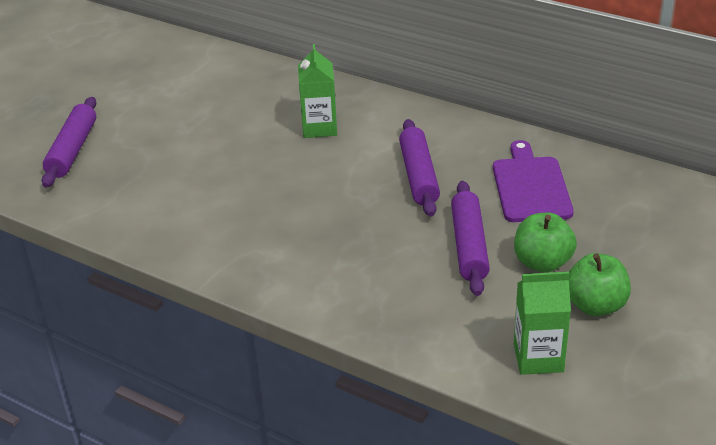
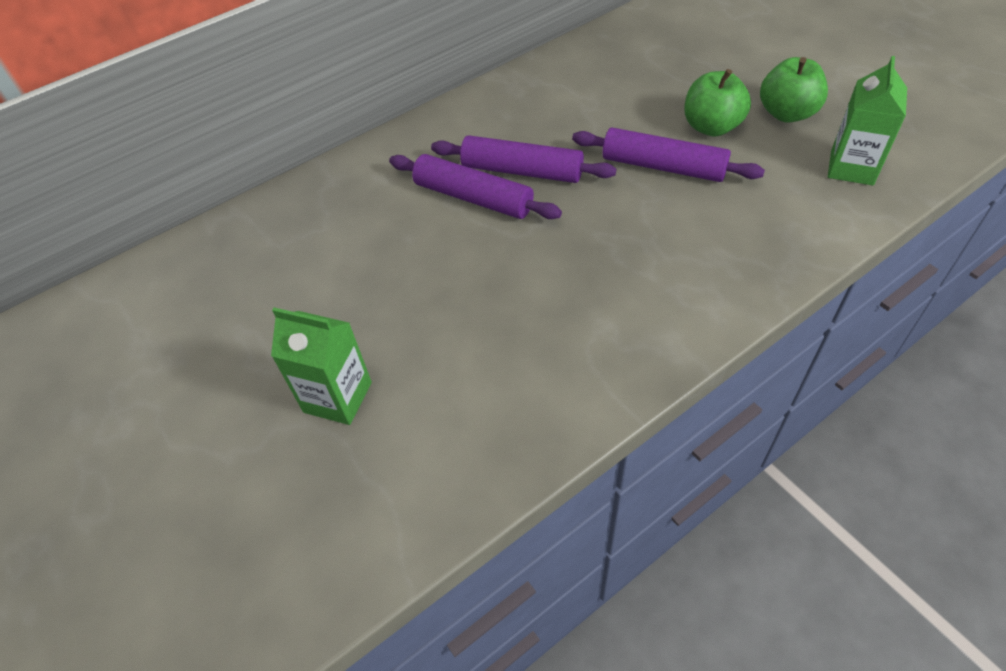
camera: 65 degrees left, 15 degrees up
purple rolling pin [42,97,96,187] -> purple rolling pin moved to [389,154,562,219]
green carton [298,44,337,138] -> green carton moved to [271,307,372,425]
purple cutting board [493,140,574,222] -> none

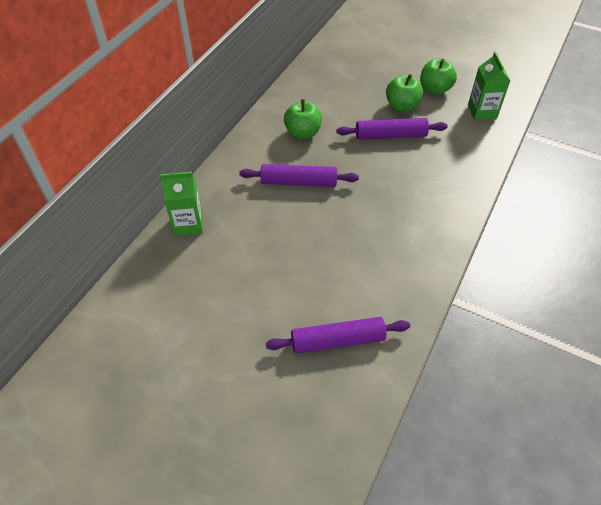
camera: 30 degrees left, 0 degrees up
green carton [271,307,372,425] -> green carton moved to [160,172,203,236]
purple rolling pin [431,135,617,183] -> purple rolling pin moved to [266,317,410,354]
none -> green apple [284,99,322,139]

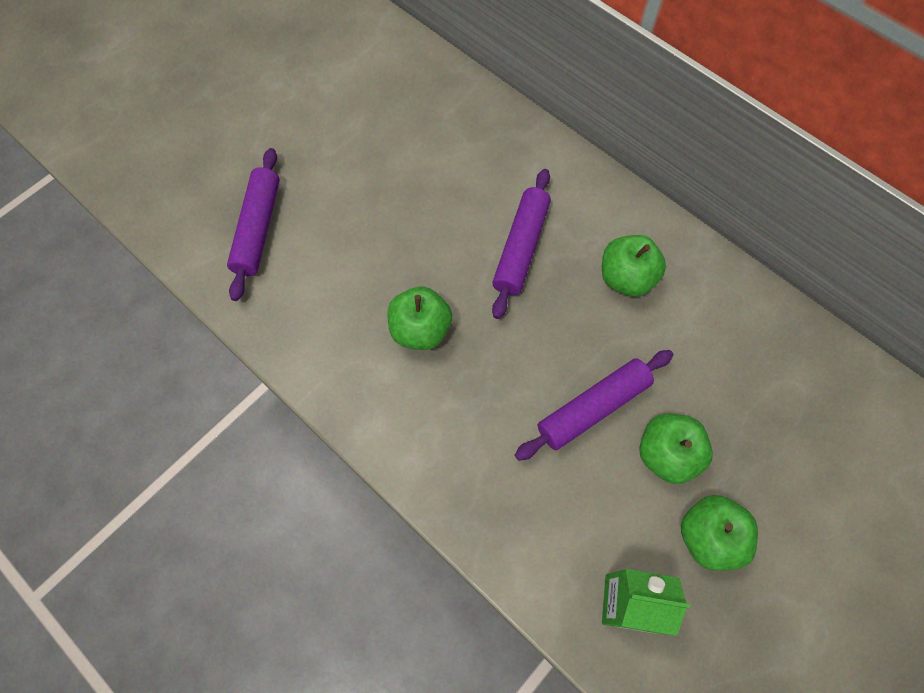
camera: 105 degrees right, 15 degrees up
green carton [160,172,203,236] -> none
purple rolling pin [336,118,448,140] -> purple rolling pin turned 45 degrees clockwise [515,350,673,461]
none -> green apple [387,287,452,350]

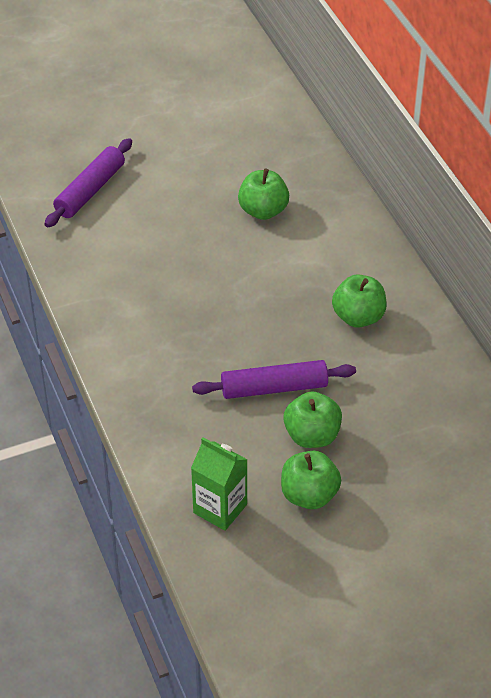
camera: 25 degrees right, 20 degrees down
green apple [387,287,452,350] -> green apple moved to [238,168,289,220]
purple rolling pin [492,169,551,319] -> none

